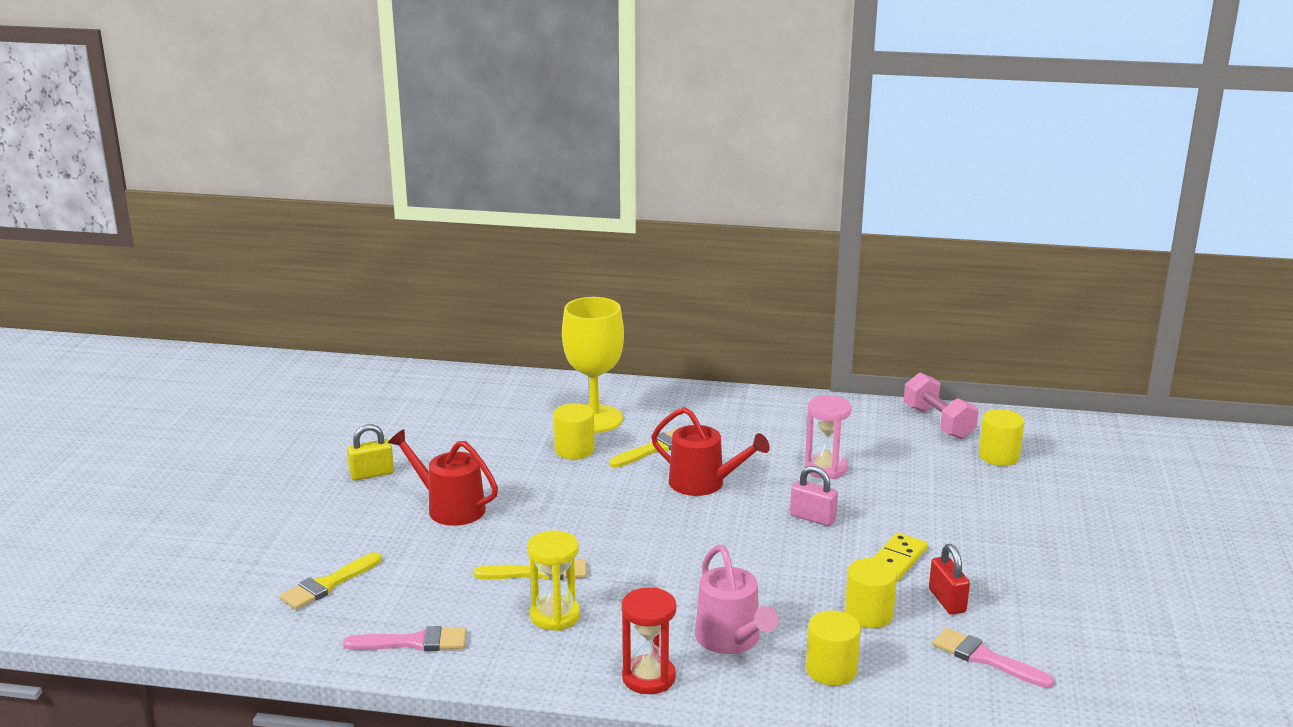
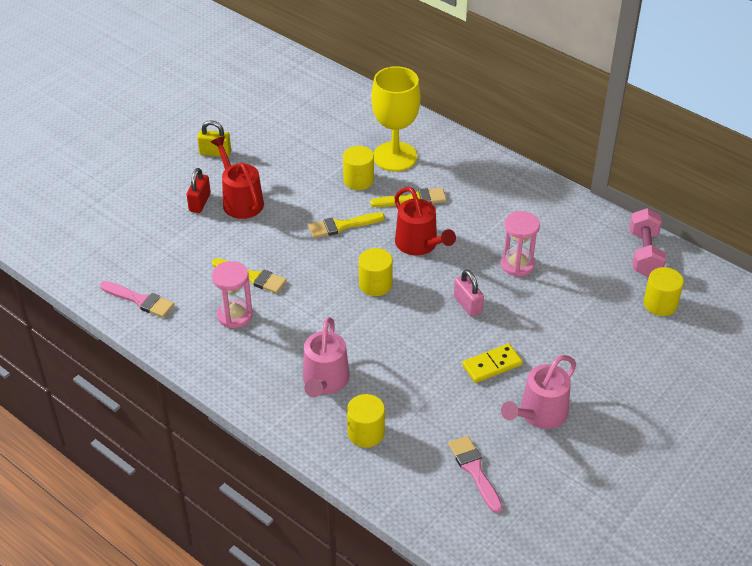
camera: 30 degrees right, 20 degrees up
yellow brush [279,552,382,610] -> yellow brush moved to [308,212,385,238]
yellow hourglass [527,530,580,631] -> pink hourglass [212,261,253,328]
red hourglass [621,587,676,694] -> none
yellow cylinder [845,558,897,628] -> yellow cylinder moved to [359,248,393,296]
red padlock [929,544,970,615] -> red padlock moved to [187,168,211,213]
none -> pink watering can [501,355,576,429]

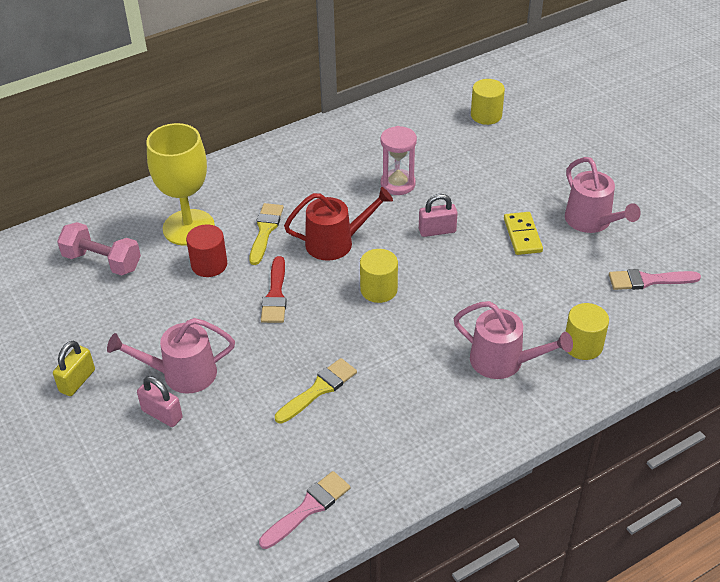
camera: 70 degrees left, 0 degrees up
red padlock [187,168,211,213] -> pink padlock [137,376,183,427]
red watering can [211,136,264,219] -> pink watering can [107,318,235,394]
pink hourglass [212,261,253,328] -> none
yellow brush [308,212,385,238] -> red brush [261,256,287,323]
yellow cylinder [343,146,374,190] -> red cylinder [186,224,227,277]
pink dumbbell [629,208,666,277] -> pink dumbbell moved to [57,222,141,276]

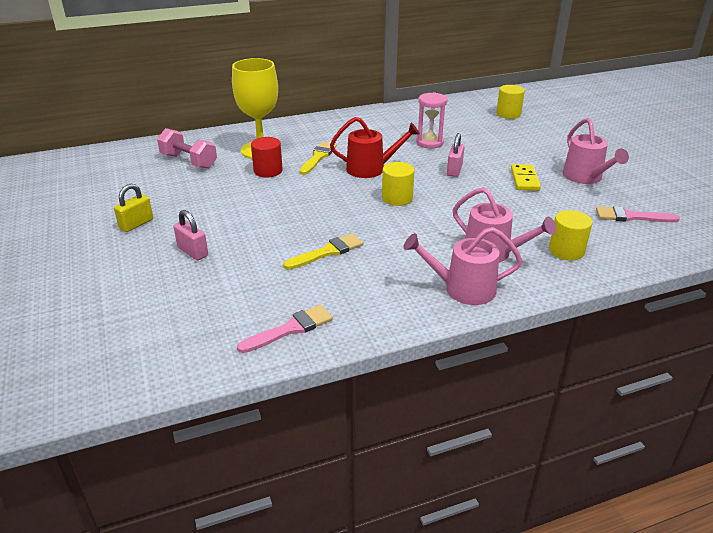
camera: 10 degrees right, 10 degrees down
pink watering can [107,318,235,394] -> pink watering can moved to [403,227,522,305]
red brush [261,256,287,323] -> none
pink padlock [419,194,458,237] -> pink padlock turned 75 degrees counterclockwise [447,133,464,177]

